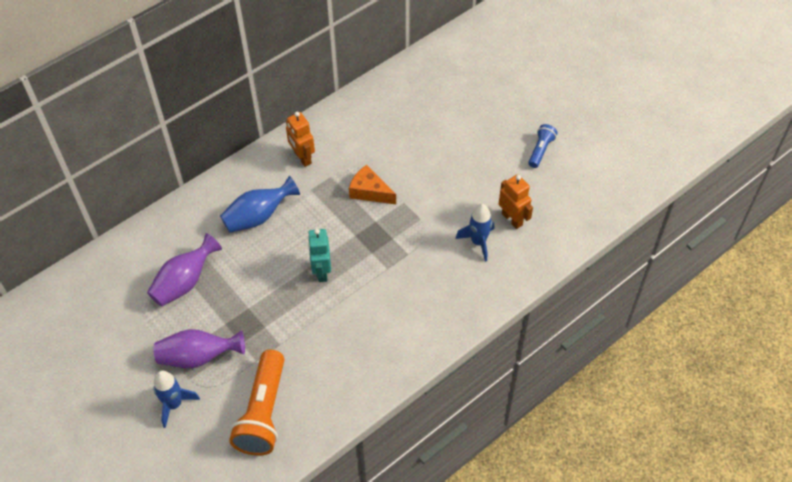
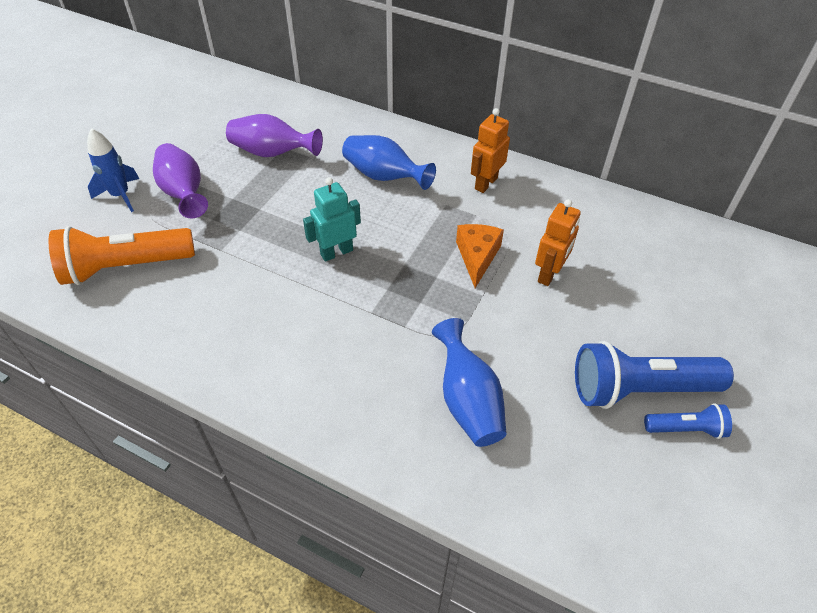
camera: 65 degrees right, 5 degrees down
blue rocket [456,204,494,262] -> blue vase [432,318,507,447]
orange robot [499,174,533,229] -> orange robot moved to [535,199,581,286]
none -> blue flashlight [575,341,734,409]

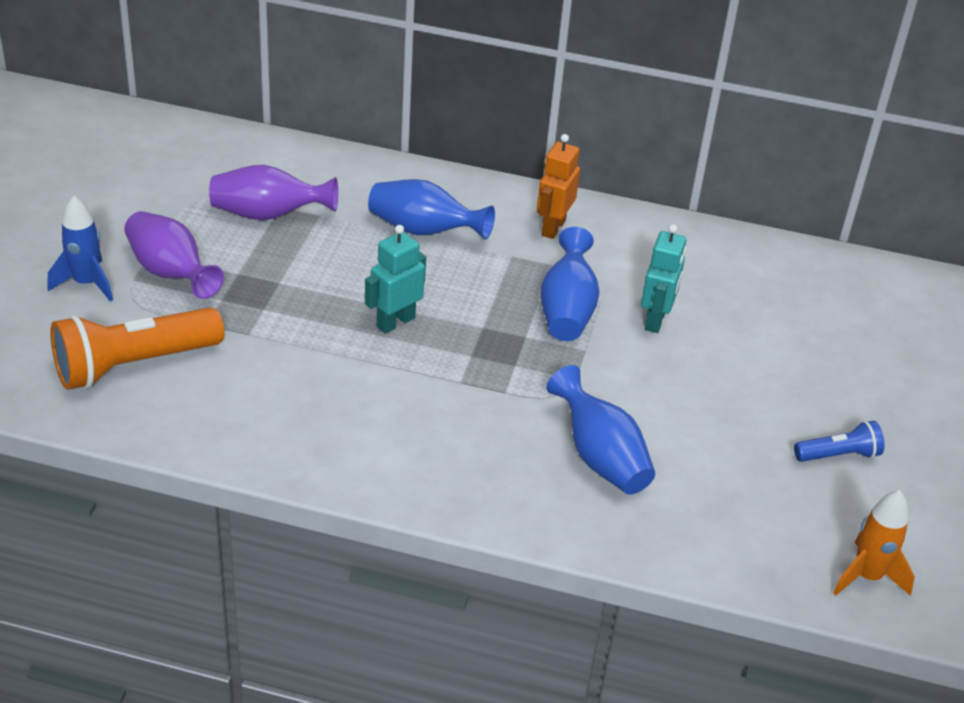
camera: 15 degrees left, 10 degrees down
orange cheese [456,224,504,288] -> blue vase [541,227,600,341]
orange robot [535,199,581,286] -> turquoise robot [641,224,686,333]
blue flashlight [575,341,734,409] -> none
none -> orange rocket [833,490,915,596]

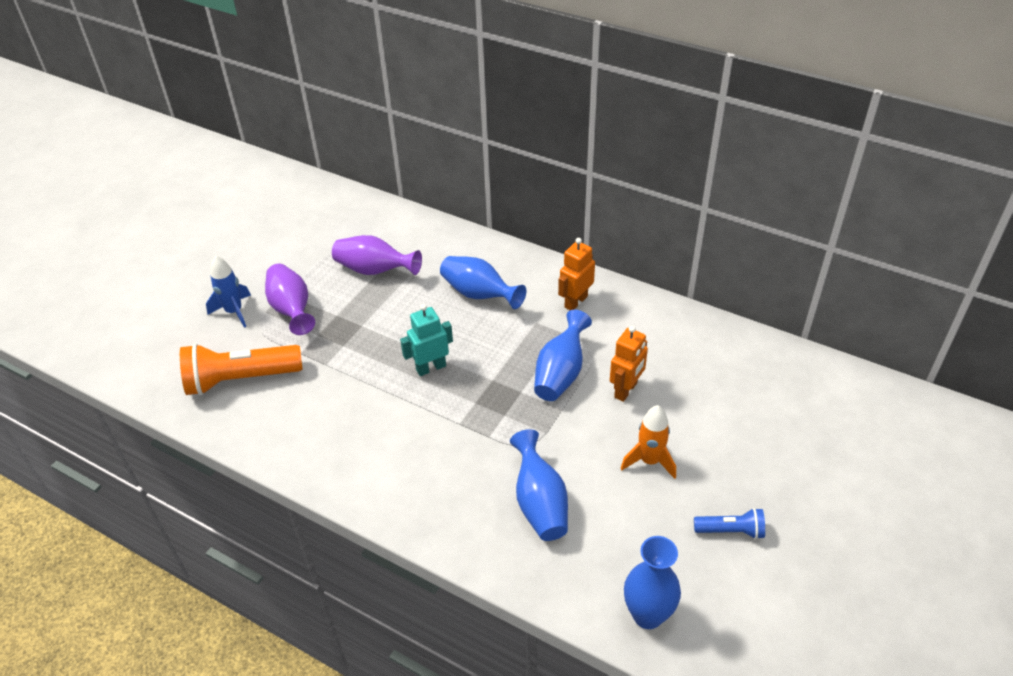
camera: 20 degrees right, 5 degrees up
turquoise robot [641,224,686,333] -> orange robot [610,326,648,402]
orange rocket [833,490,915,596] -> orange rocket moved to [620,405,676,479]
none -> blue vase [624,536,681,629]

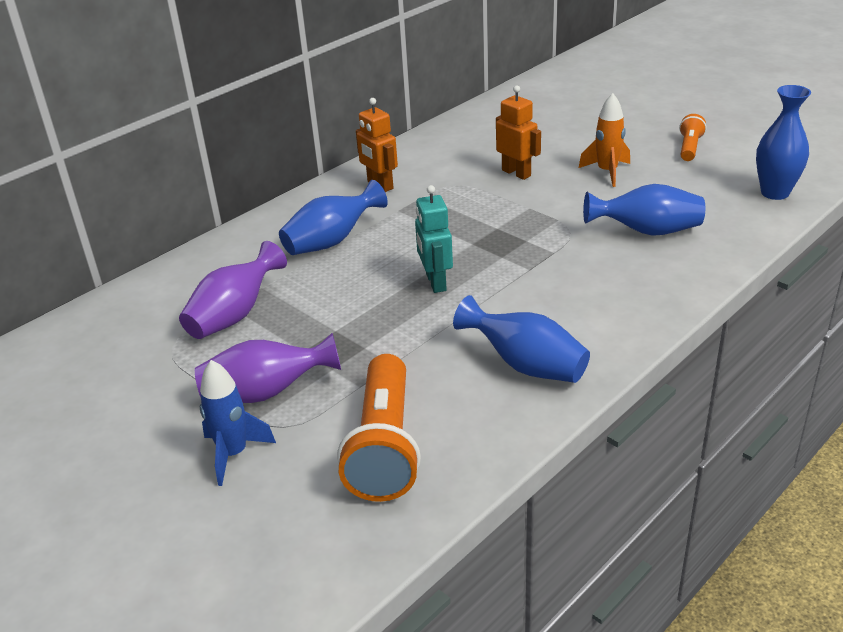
camera: 75 degrees left, 10 degrees down
blue vase [534,310,592,401] -> blue vase moved to [453,295,590,383]
blue flashlight [694,508,765,539] -> orange flashlight [679,114,707,161]

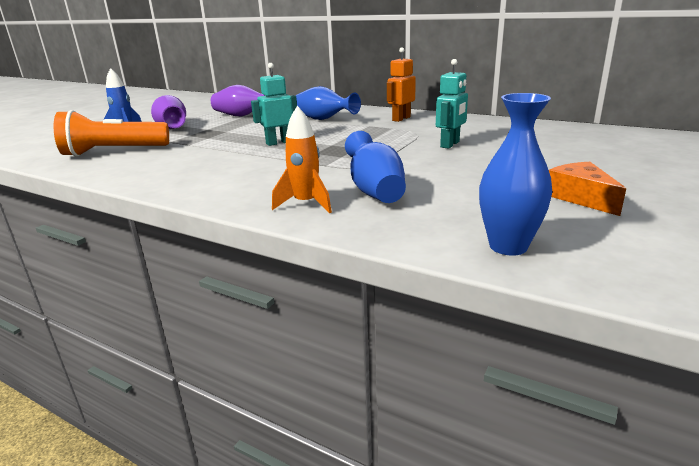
camera: 75 degrees right, 10 degrees down
blue vase [453,295,590,383] -> none
orange robot [496,85,541,180] -> turquoise robot [436,59,468,149]
orange rocket [579,93,630,187] -> orange rocket moved to [272,106,332,213]
orange flashlight [679,114,707,161] -> orange cheese [549,162,626,216]

